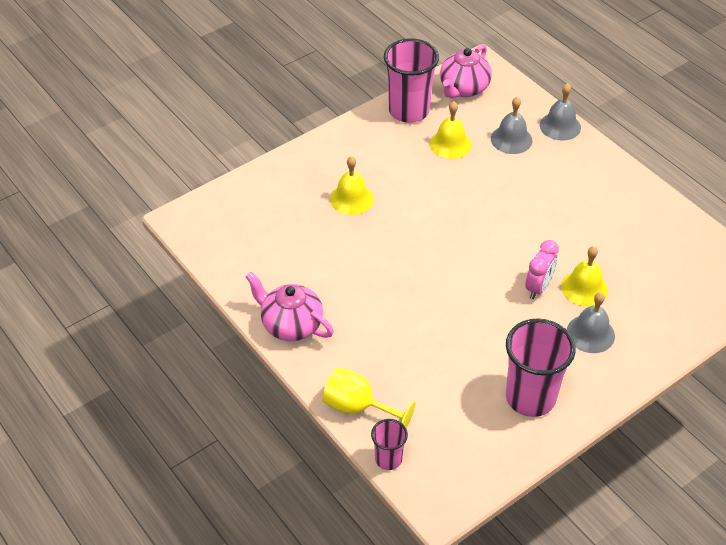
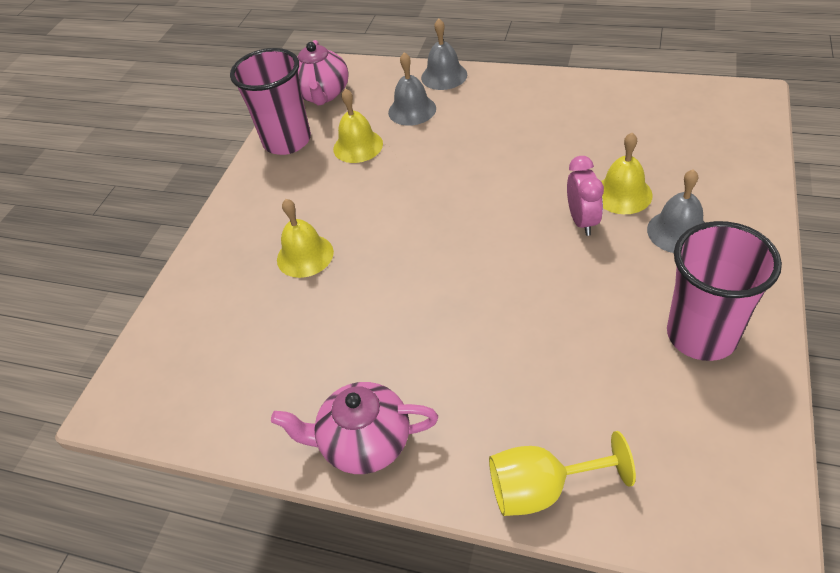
camera: 30 degrees left, 0 degrees up
pink cup [371,419,408,470] -> none

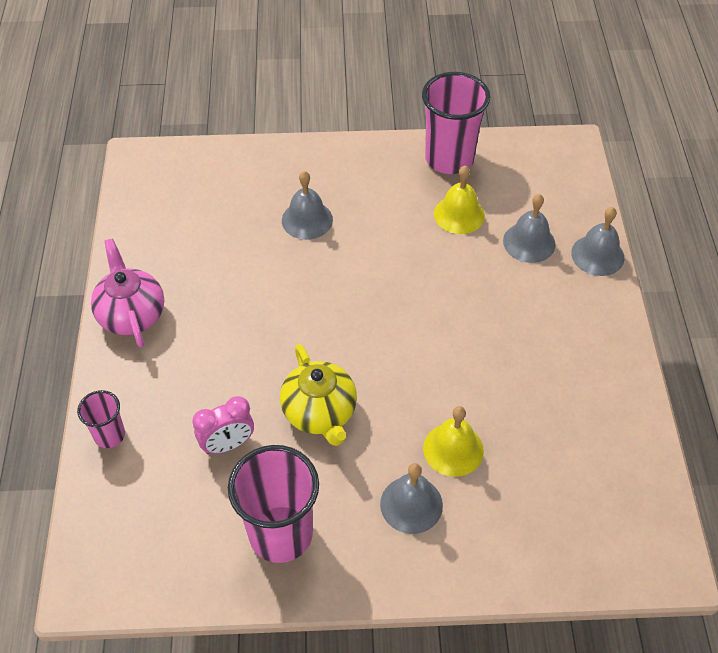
camera: 65 degrees right, 5 degrees up
yellow bell [277,199,334,278] -> grey bell [282,171,333,240]
pink teapot [297,40,349,106] -> none
yellow goblet [489,431,636,516] -> pink cup [77,390,125,448]
pink clock [567,156,604,236] -> pink clock moved to [192,396,254,454]
none -> yellow teapot [280,344,357,446]

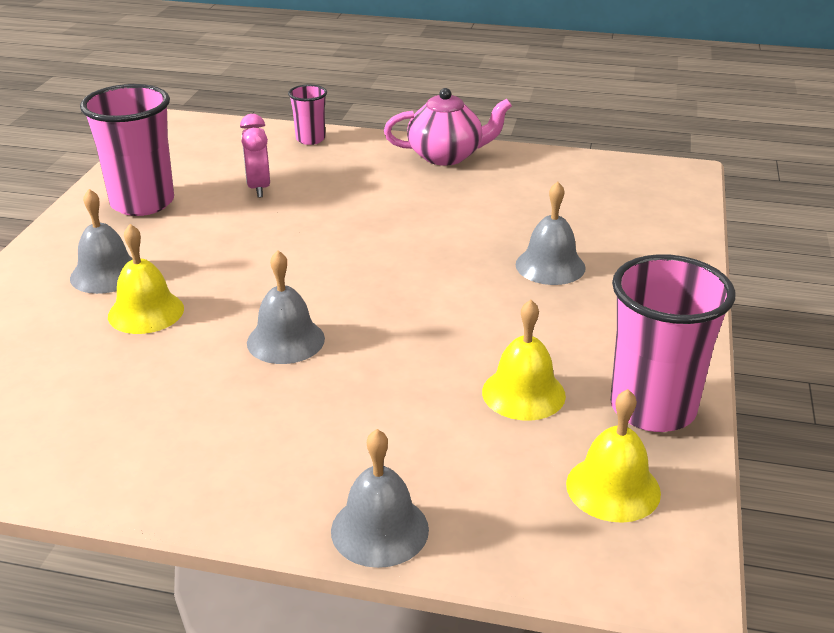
camera: 105 degrees right, 20 degrees down
yellow teapot [280,344,357,446] -> none
grey bell [503,194,556,263] -> grey bell moved to [247,250,325,364]
none -> yellow bell [566,389,661,523]

